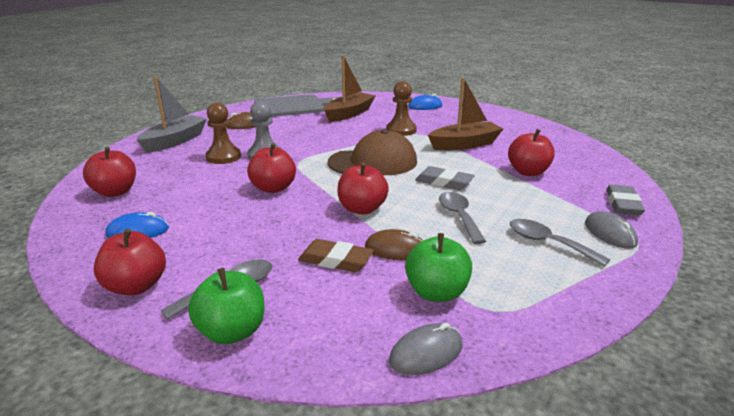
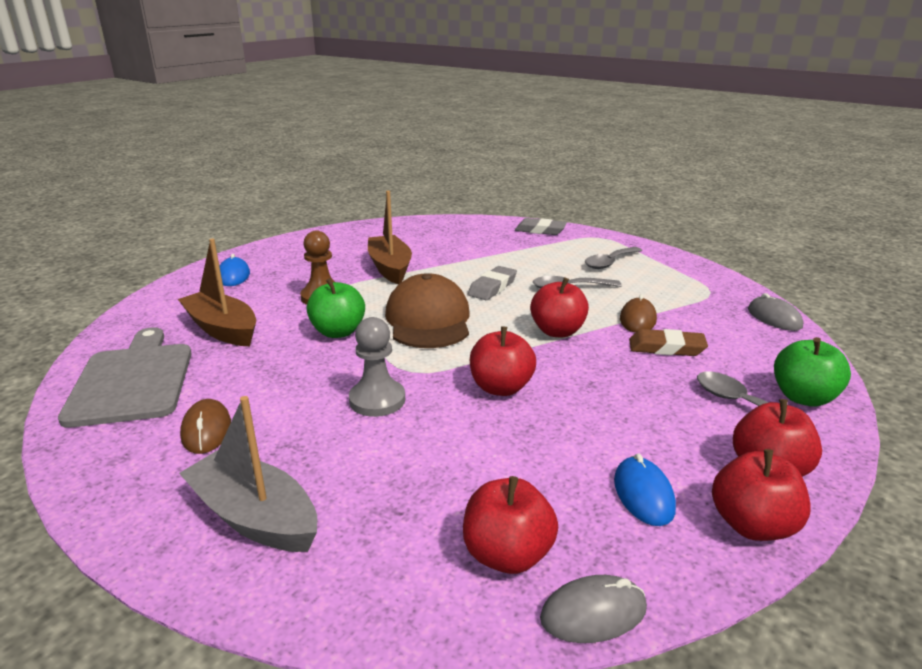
camera: 85 degrees left, 0 degrees up
brown pawn [205,102,241,164] -> none
brown eraser [298,239,374,272] -> brown eraser turned 75 degrees clockwise [629,329,708,356]
green apple [405,233,472,302] -> green apple moved to [306,278,365,338]
red apple [508,129,555,176] -> red apple moved to [712,449,811,541]
grey mouse [585,211,638,249] -> grey mouse moved to [540,575,647,643]

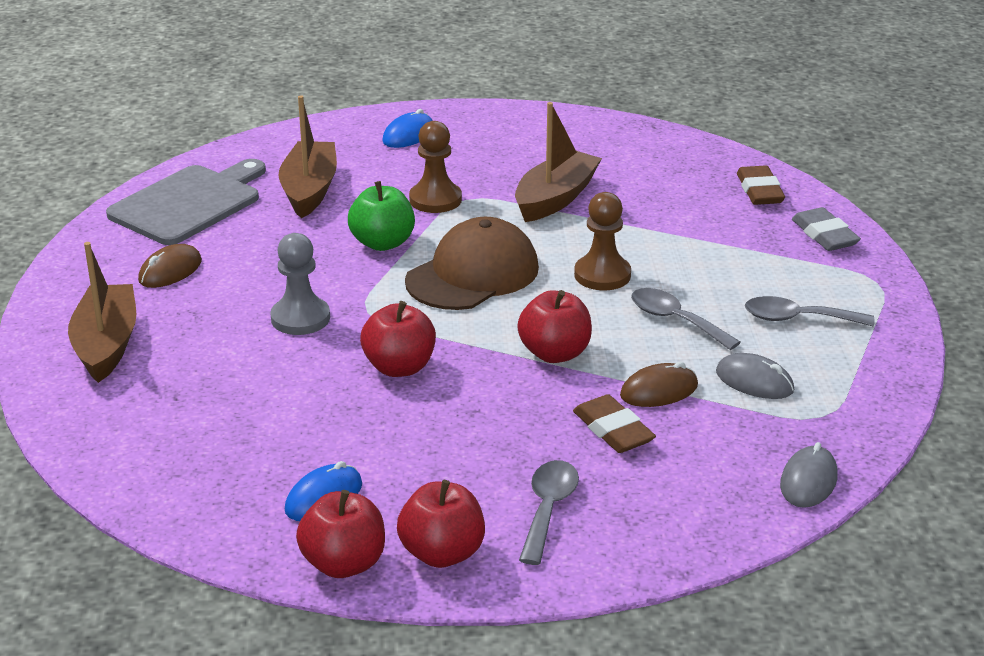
camera: 50 degrees right, 5 degrees up
grey boat [179,396,317,552] -> brown boat [68,242,136,383]
red apple [463,476,558,574] -> none
grey eraser [468,266,517,300] -> brown pawn [574,192,631,290]
grey mouse [540,575,647,643] -> grey mouse moved to [716,353,794,399]
green apple [774,337,851,407] -> none
none -> brown eraser [737,165,785,205]

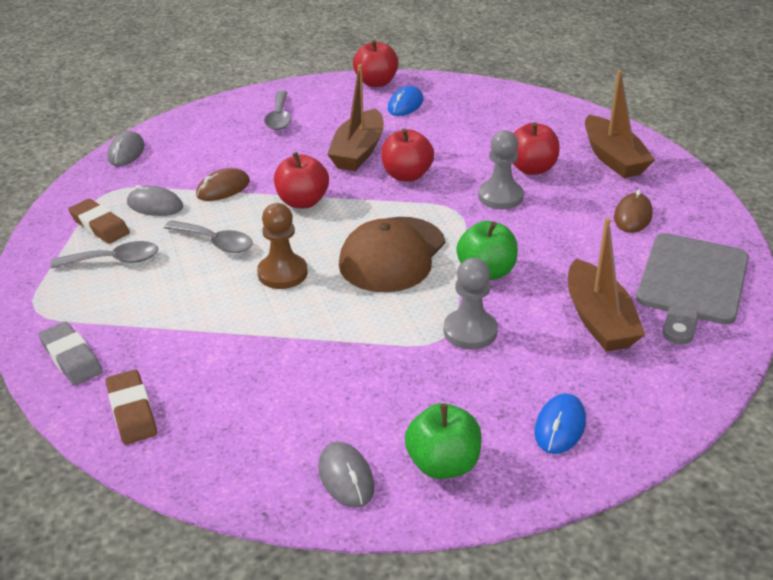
camera: 165 degrees right, 5 degrees up
red apple [397,480,485,568] -> red apple moved to [513,122,560,175]
brown pawn [409,121,462,213] -> grey pawn [444,258,498,349]
brown boat [515,102,602,222] -> brown boat moved to [327,64,384,171]
brown eraser [573,394,656,453] -> brown eraser moved to [68,199,130,244]
none -> grey mouse [318,442,374,508]
none -> green apple [405,403,482,479]

